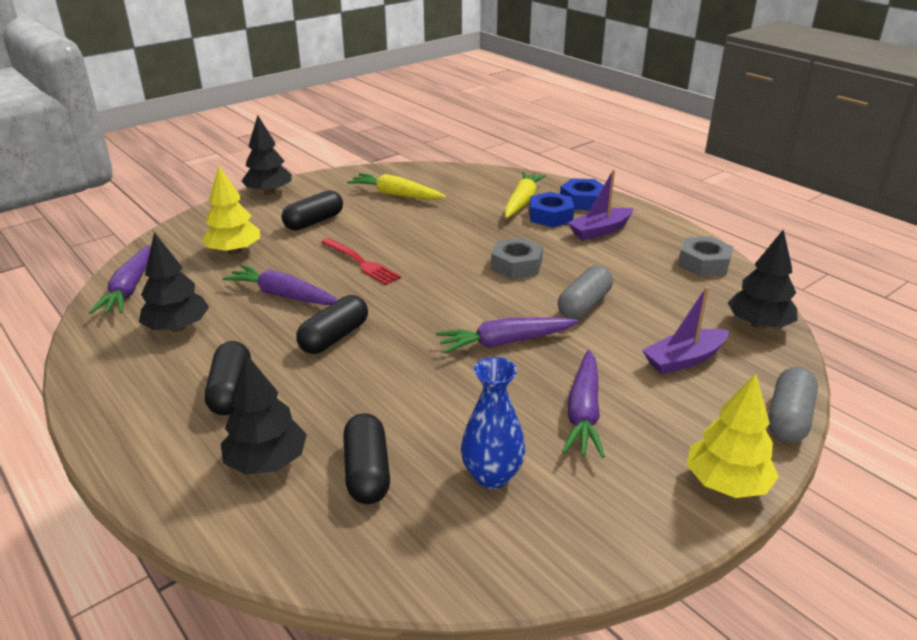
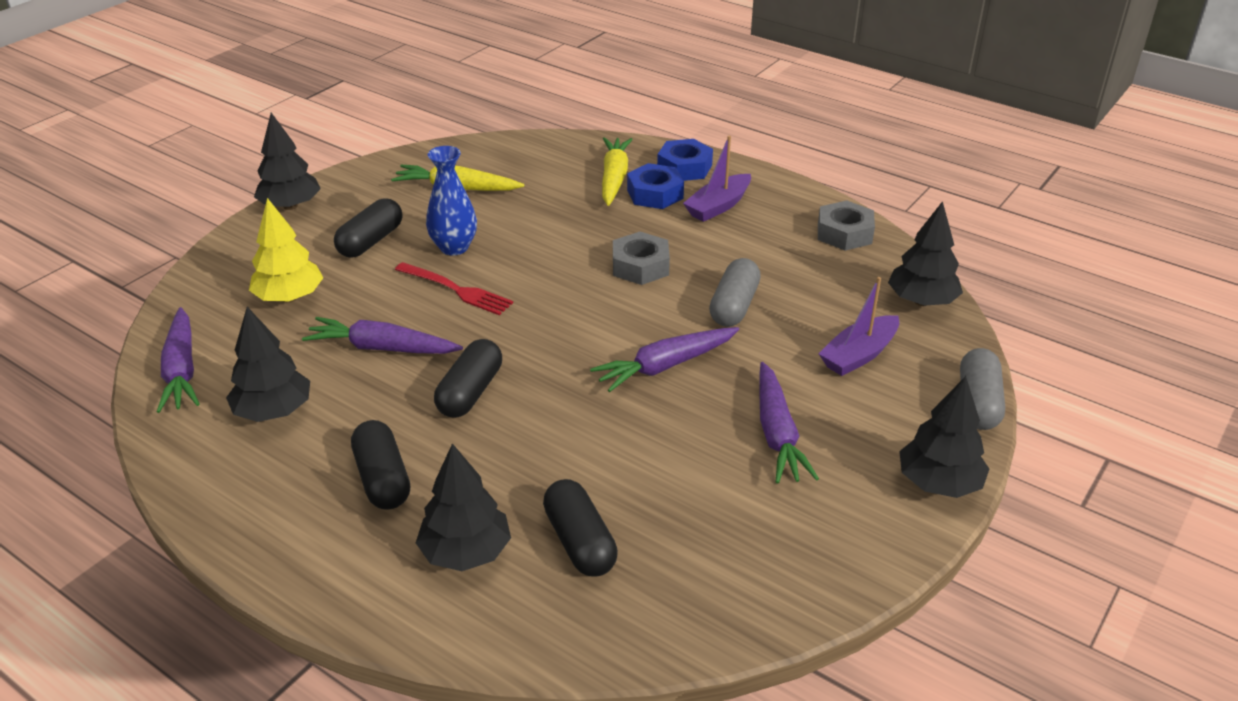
camera: 15 degrees left, 5 degrees up
blue vase [461,357,526,489] -> blue vase moved to [426,146,477,255]
yellow tree [687,374,779,498] -> black tree [899,376,989,498]

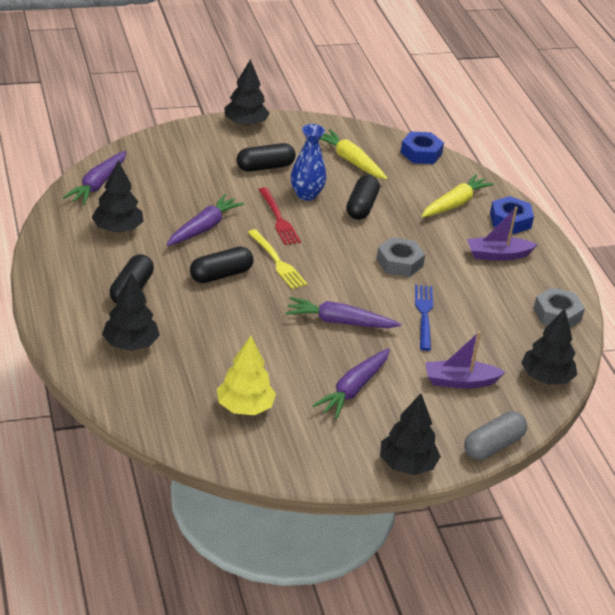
camera: 35 degrees right, 0 degrees up
yellow tree [249,198,323,303] -> yellow tree moved to [217,336,276,415]
purple carrot [302,317,463,354] -> purple carrot turned 75 degrees clockwise [167,194,244,246]
black capsule [543,479,618,576] -> black capsule moved to [346,175,380,220]
blue nut [627,163,684,209] -> blue nut moved to [400,131,444,164]
grey capsule [709,258,761,327] -> blue fork [415,285,433,351]
none -> yellow fork [248,229,307,289]

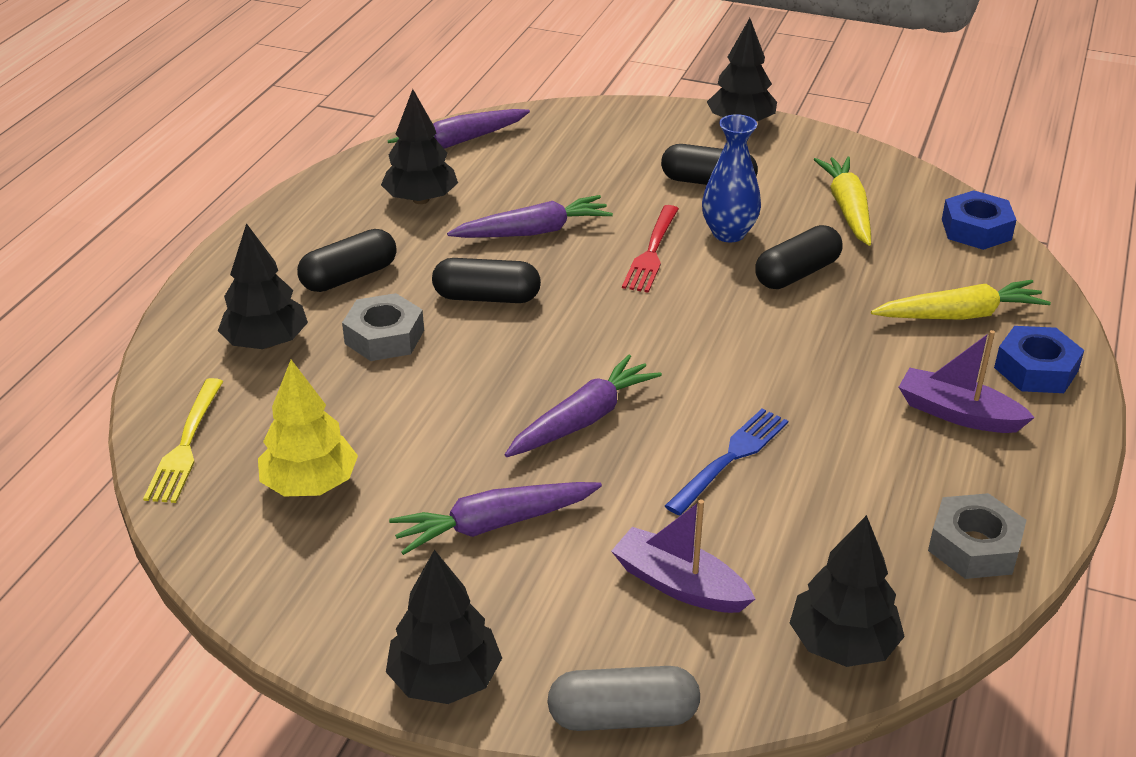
camera: 40 degrees right, 0 degrees up
yellow fork [248,229,307,289] -> yellow fork moved to [143,378,223,503]
purple carrot [286,297,401,328] -> purple carrot turned 90 degrees clockwise [505,355,662,457]
grey nut [376,237,425,277] -> grey nut moved to [342,293,424,361]

